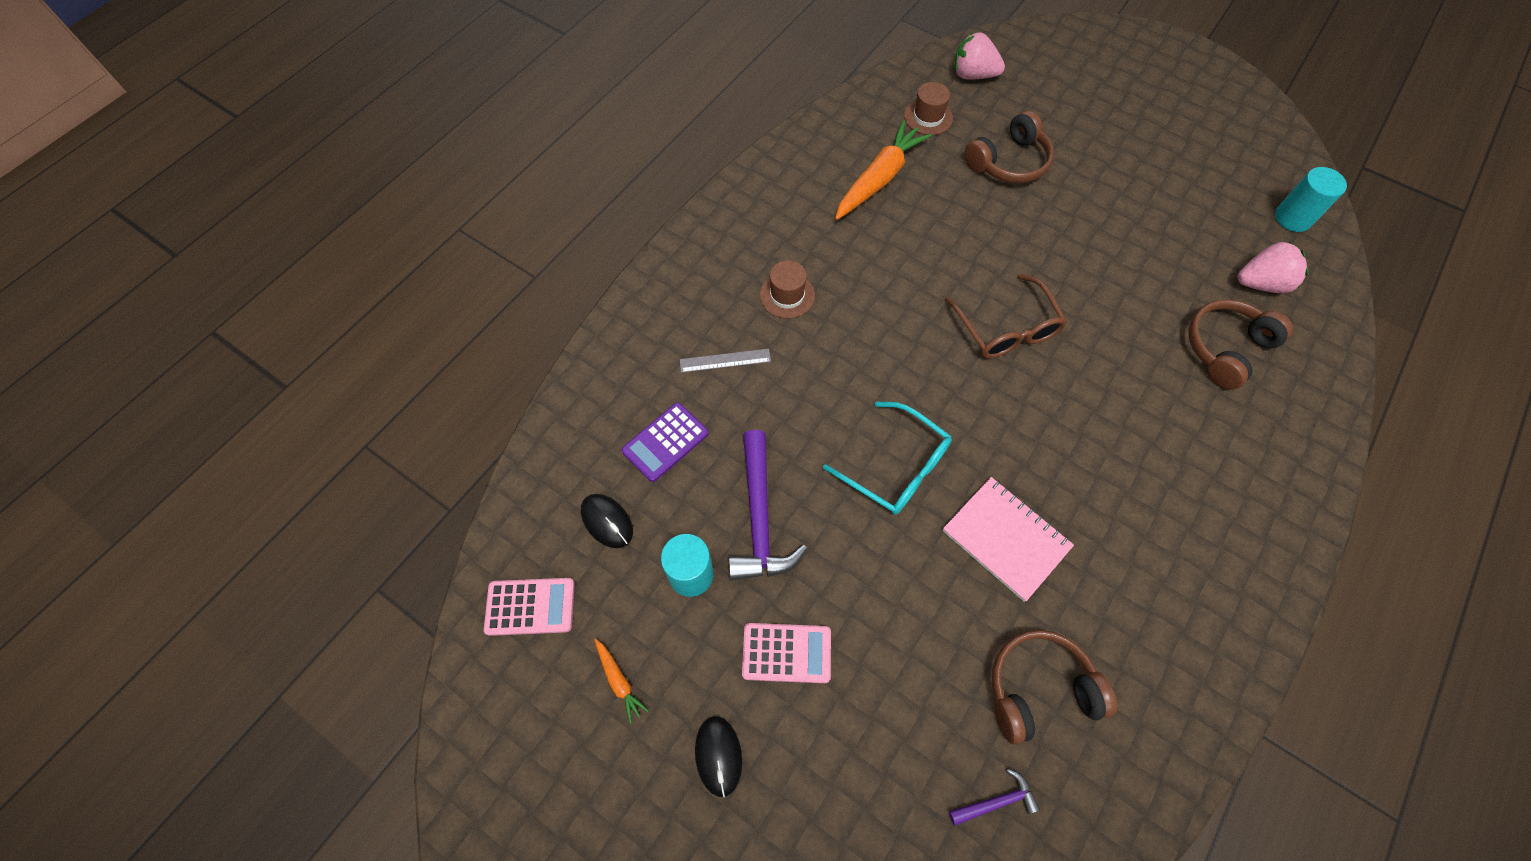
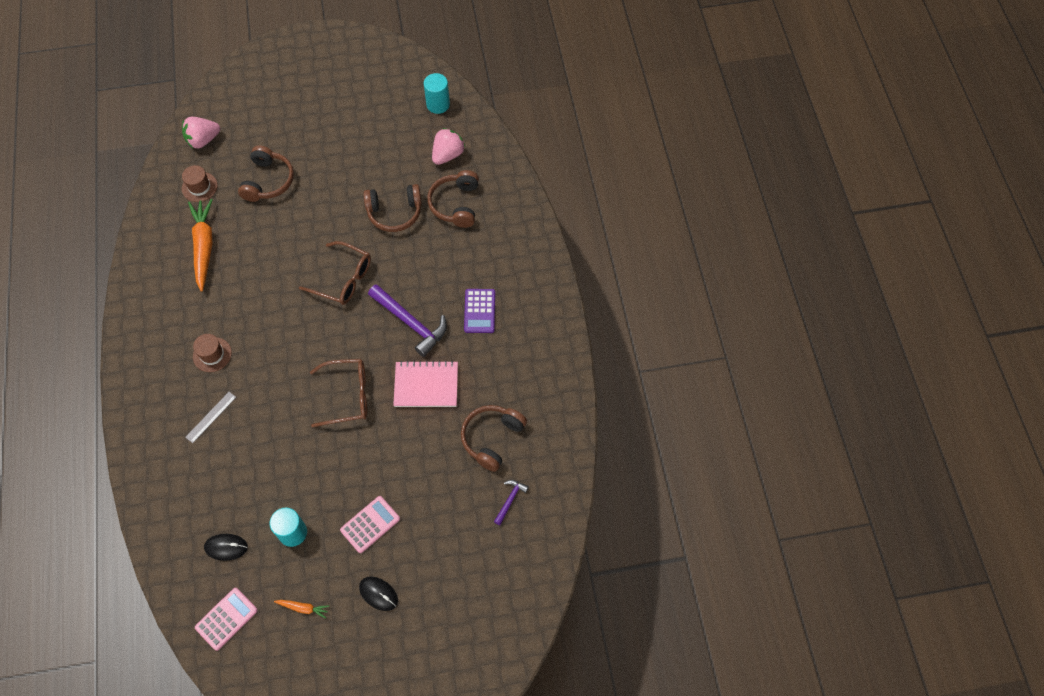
camera: 45 degrees left, 0 degrees up
purple calculator [621,402,709,482] -> purple calculator moved to [464,289,495,333]
purple hammer [728,430,807,581] -> purple hammer moved to [368,284,447,357]
turquoise glasses [823,402,952,515] -> brown glasses [310,359,367,428]
none -> brown headphones [364,184,422,232]

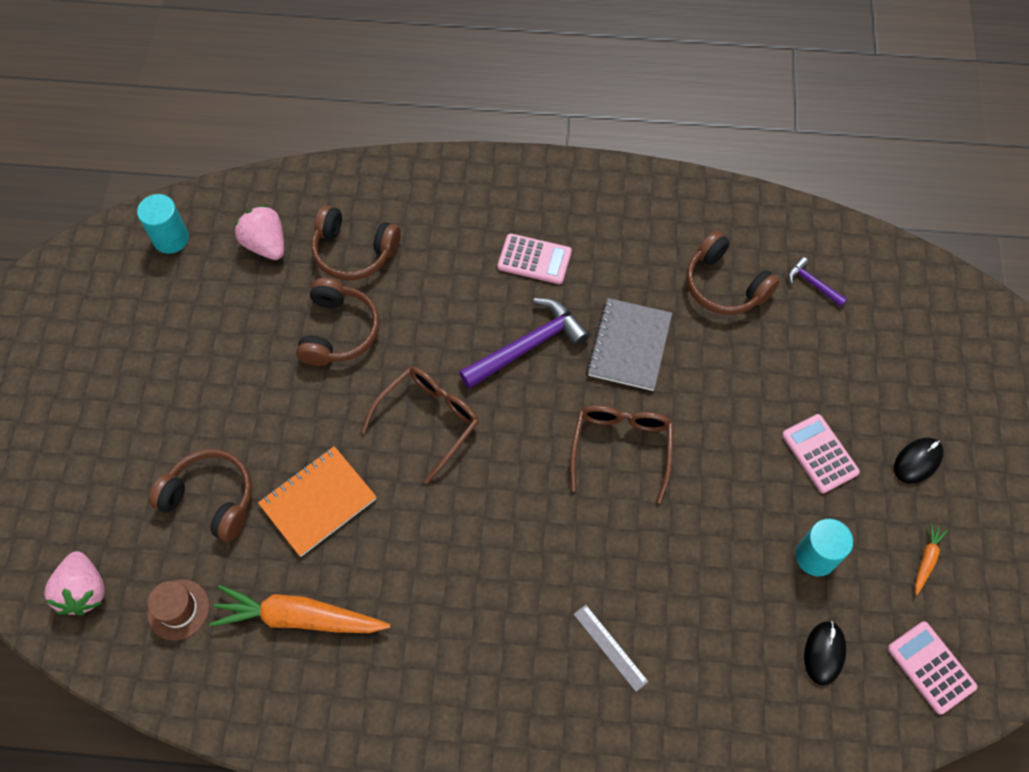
camera: 75 degrees left, 0 degrees up
brown hat [193,334,232,372] -> none
pink notebook [393,360,458,407] -> grey notebook [587,298,672,391]
purple calculator [464,289,495,333] -> pink calculator [498,233,572,284]
none -> orange notebook [258,446,376,557]

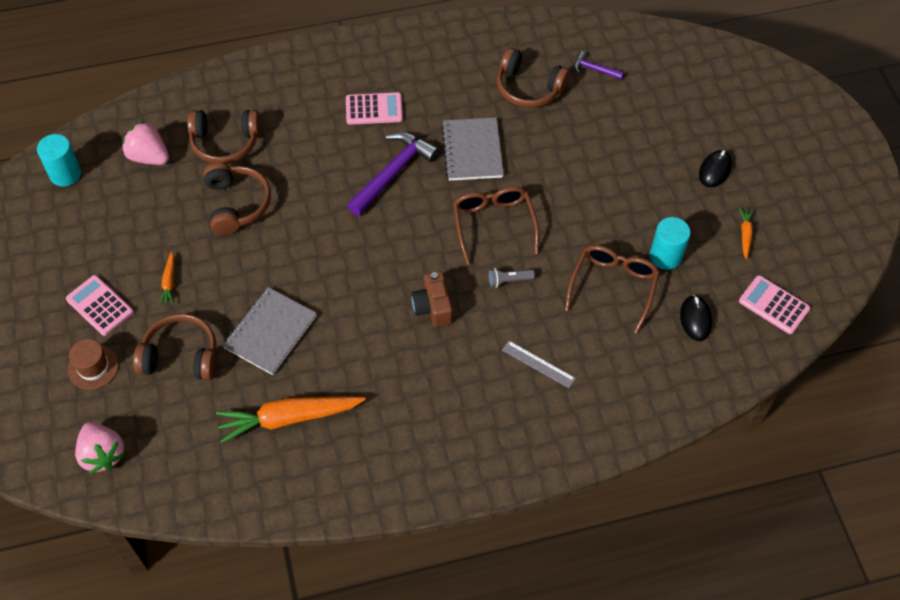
camera: 20 degrees left, 5 degrees down
brown hat [147,579,209,640] -> brown hat moved to [68,339,119,390]
orange notebook [258,446,376,557] -> grey notebook [222,287,317,375]
brown glasses [361,367,479,484] -> brown glasses moved to [565,245,660,333]
pink calculator [782,414,860,493] -> pink calculator moved to [66,275,134,336]
none -> orange carrot [159,251,174,305]
none -> brown camera [411,271,453,327]
none -> grey flashlight [488,268,535,288]

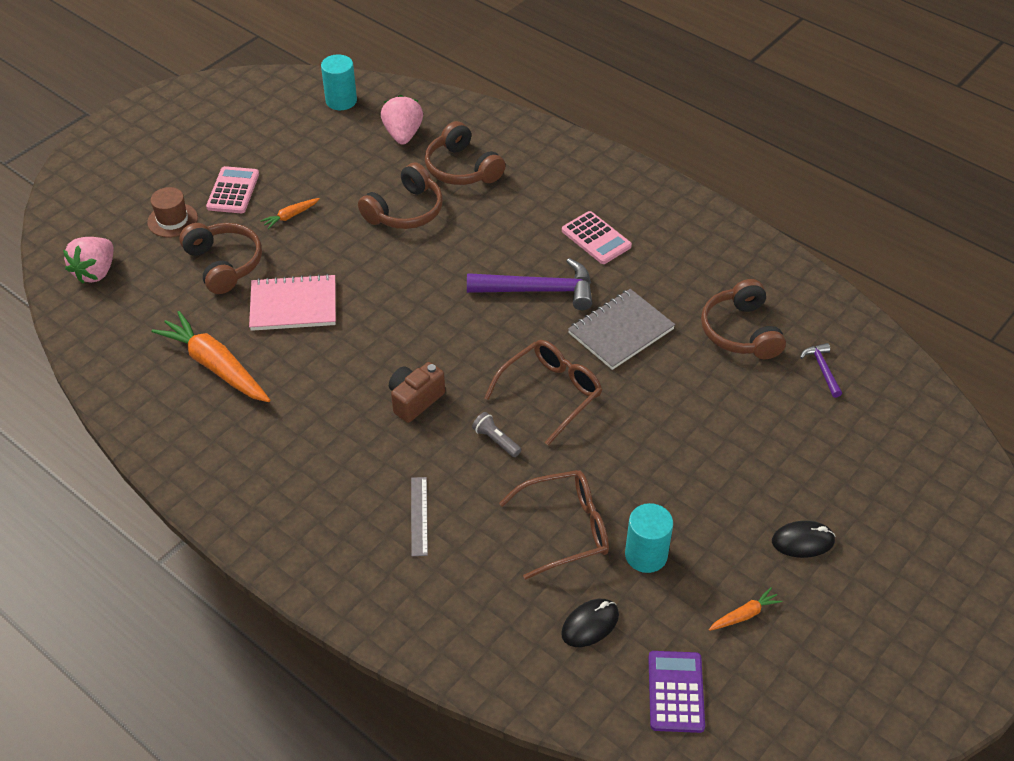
camera: 55 degrees right, 10 degrees down
grey notebook [222,287,317,375] -> pink notebook [249,274,336,331]
pink calculator [739,275,810,334] -> purple calculator [648,651,705,733]

